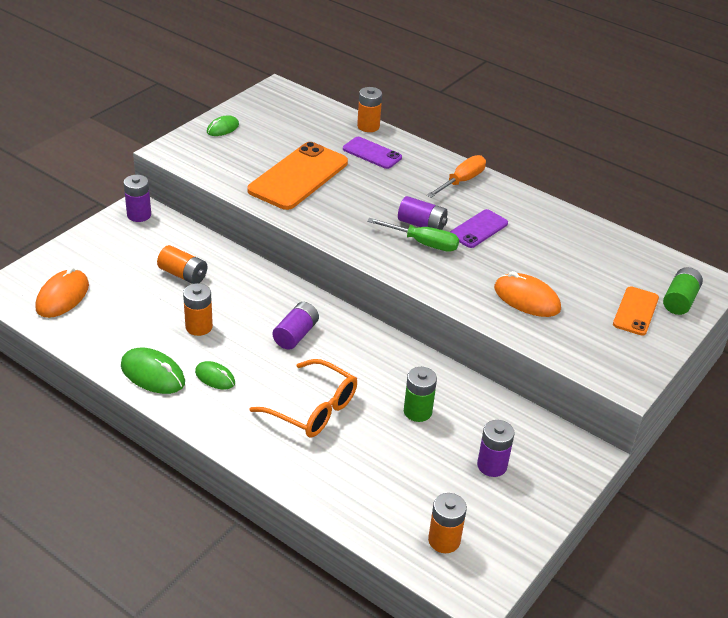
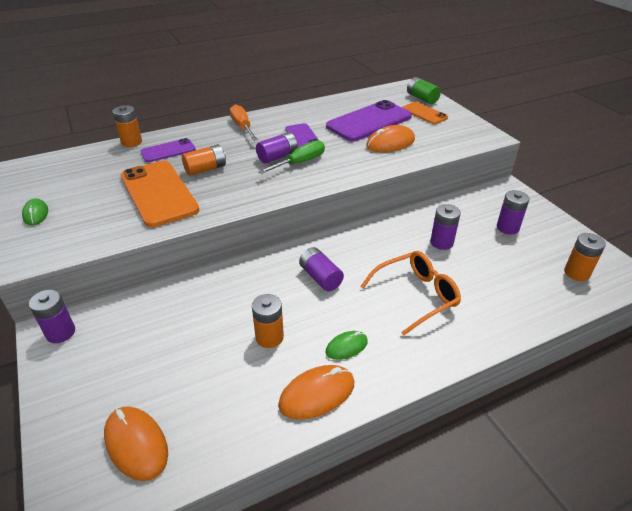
camera: 60 degrees left, 0 degrees up
green mouse [121,348,185,394] -> orange mouse [278,365,354,420]
orange battery [157,245,207,284] -> orange battery moved to [182,144,226,176]
green battery [404,367,437,422] -> purple battery [430,204,461,250]
none -> purple phone [326,100,412,141]

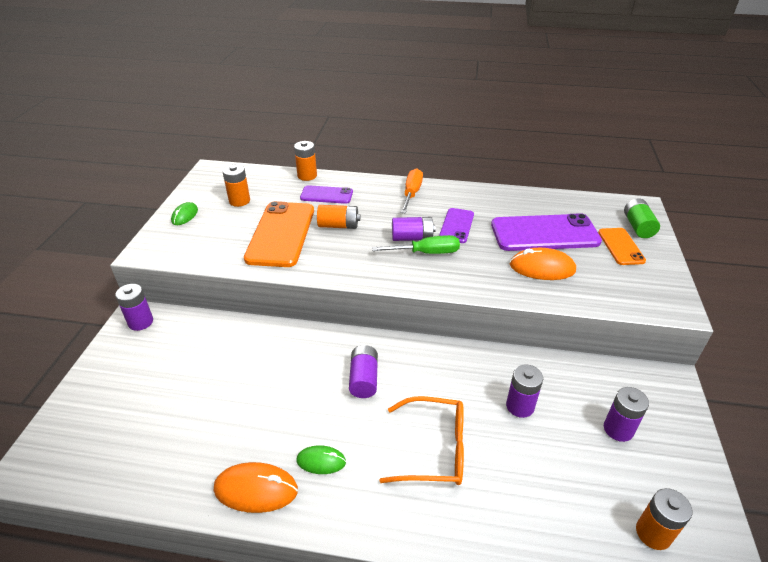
camera: 35 degrees right, 0 degrees up
orange mouse [104,406,168,481] -> none
orange battery [252,294,284,348] -> orange battery moved to [222,164,250,207]

